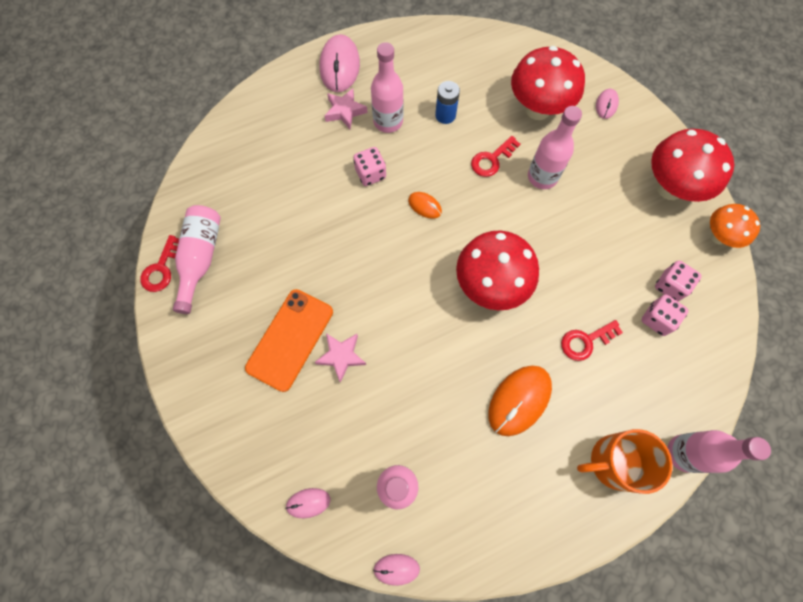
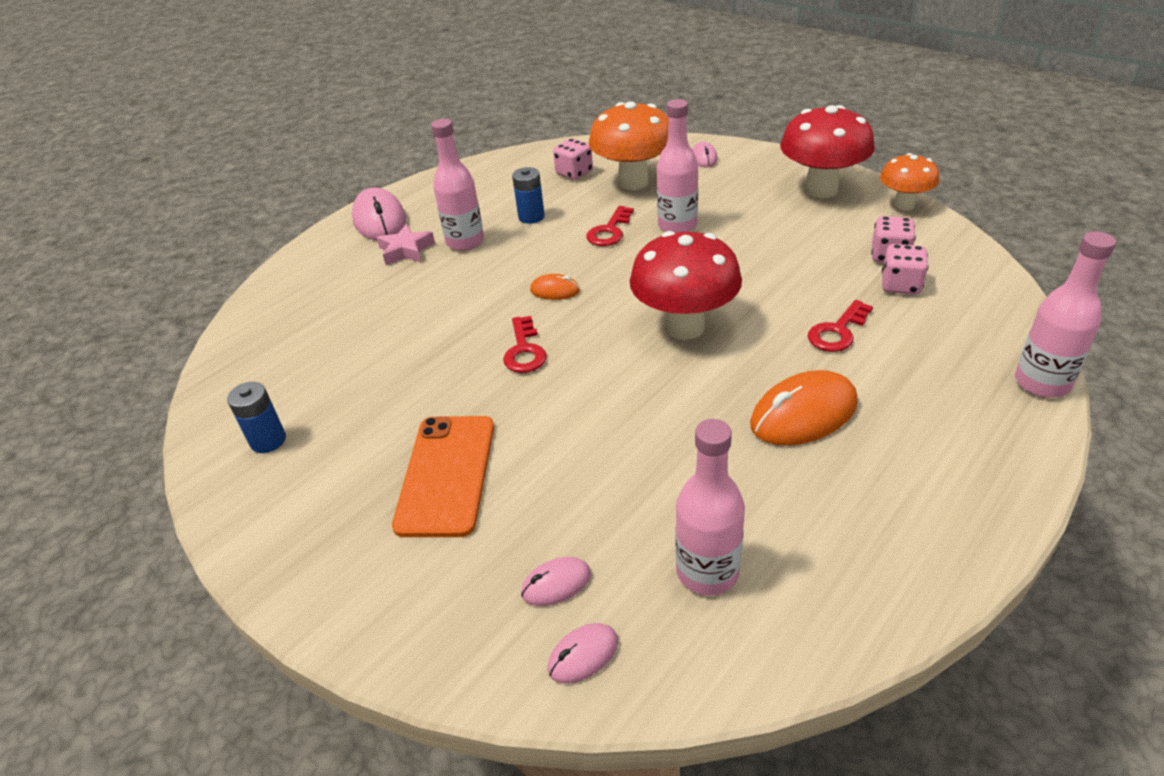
camera: 20 degrees left, 30 degrees down
red key [140,235,179,292] -> red key moved to [503,316,547,373]
pink bottle [173,205,221,314] -> blue battery [227,382,286,453]
pink star [315,333,366,383] -> none
pink dice [353,147,386,186] -> pink dice moved to [553,138,593,180]
pink mouse [373,554,420,586] -> pink mouse moved to [521,557,591,606]
orange mouse [488,366,552,436] -> orange mouse turned 45 degrees clockwise [750,370,858,446]
red mushroom [511,46,585,120] -> orange mushroom [589,101,668,190]
orange mug [577,429,673,494] -> none

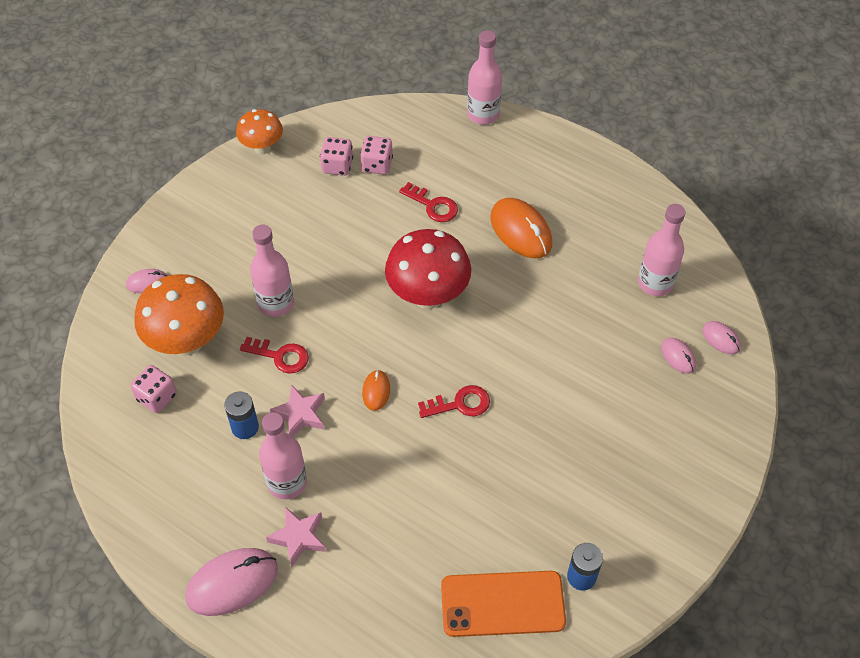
camera: 100 degrees left, 15 degrees up
orange phone [392,416,494,537] -> orange phone moved to [441,571,566,637]
red mushroom [780,105,875,198] -> none
none -> pink star [270,384,325,437]

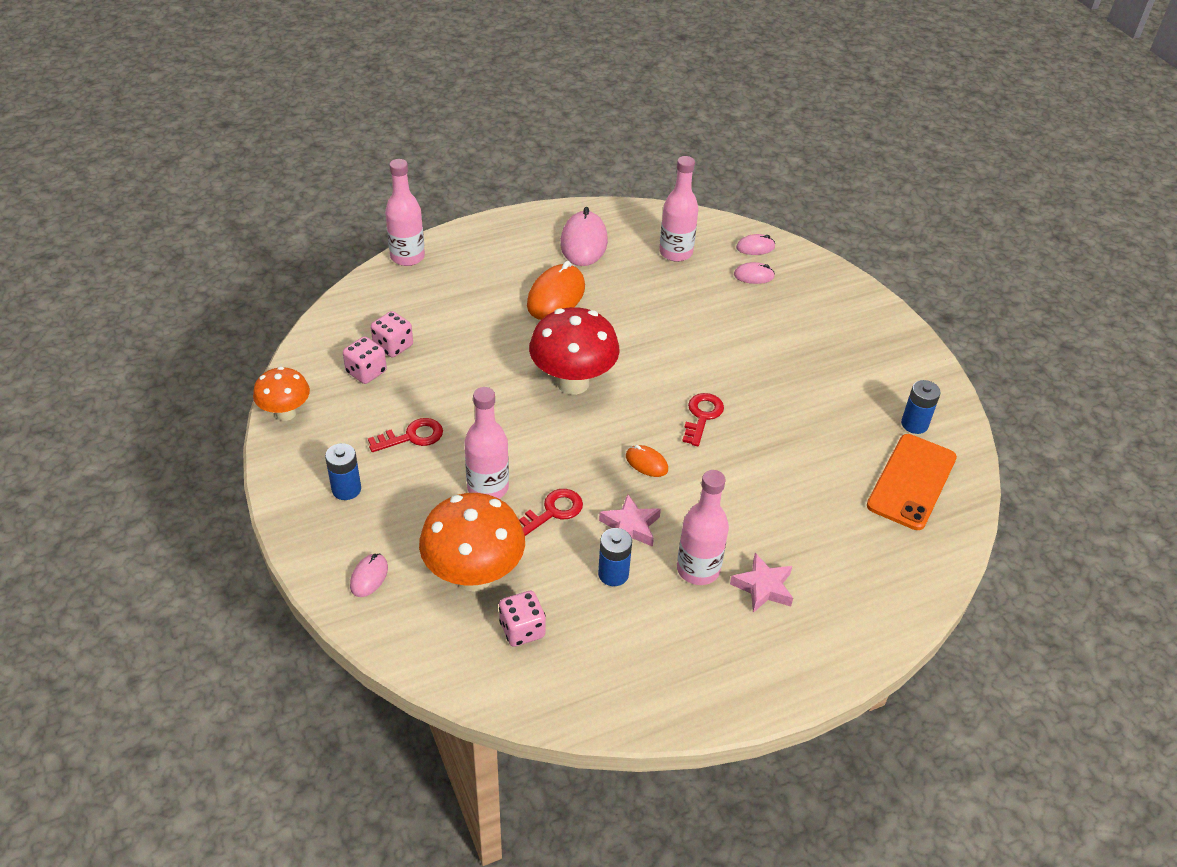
camera: 60 degrees left, 10 degrees down
pink mouse [185,548,278,616] -> pink mouse moved to [560,207,608,266]
red key [399,182,458,222] -> red key moved to [368,418,443,452]
orange mouse [490,198,552,258] -> orange mouse turned 60 degrees counterclockwise [527,261,585,320]
none -> blue battery [325,443,361,500]

